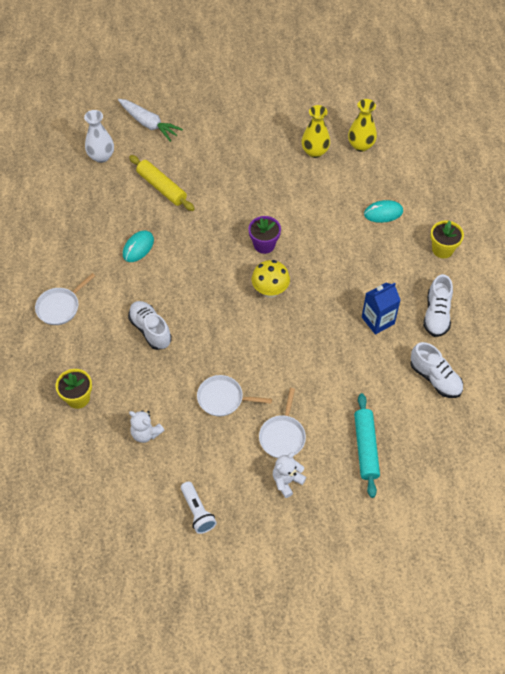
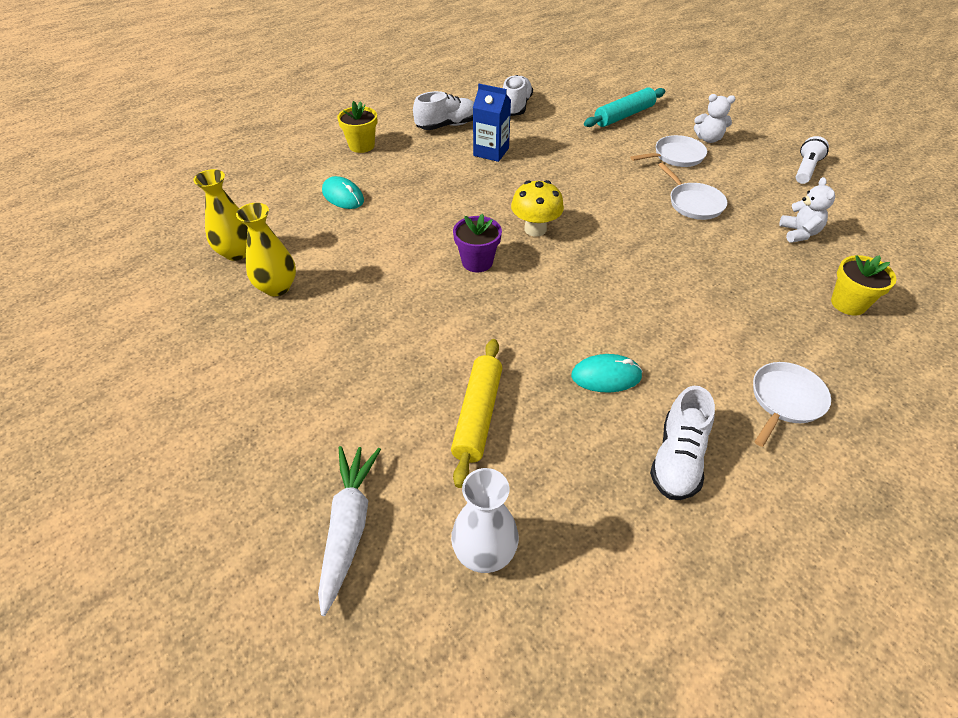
camera: 125 degrees left, 10 degrees down
white pan [35,273,95,325] -> white pan turned 60 degrees counterclockwise [753,362,831,447]
white shoe [128,301,172,350] -> white shoe moved to [650,386,715,500]

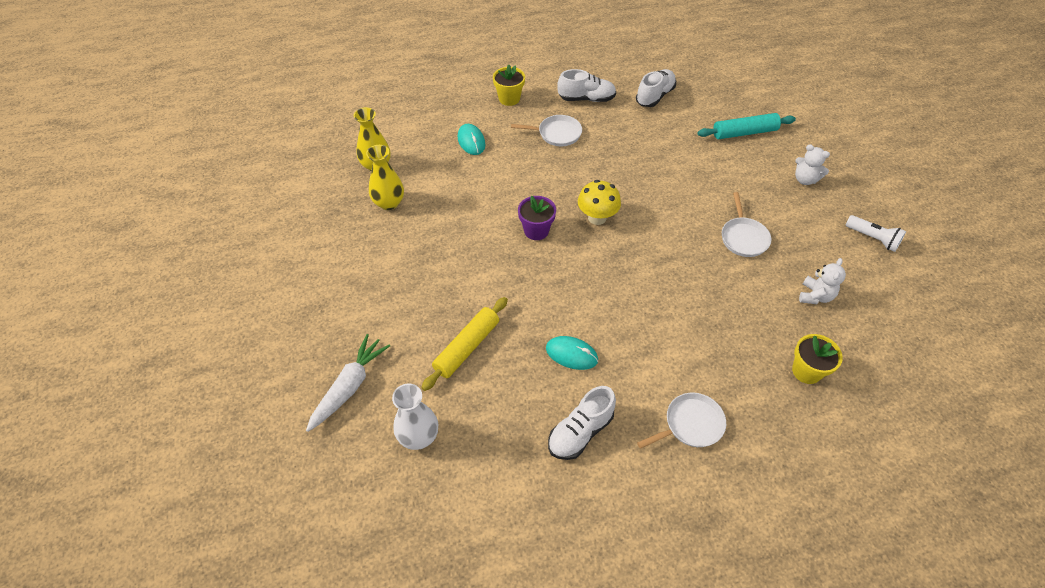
camera: 25 degrees right, 5 degrees up
blue carton [473,84,511,162] -> none
white pan [630,135,707,167] -> white pan moved to [511,115,582,146]
white flashlight [796,136,829,184] -> white flashlight turned 75 degrees clockwise [846,215,906,252]

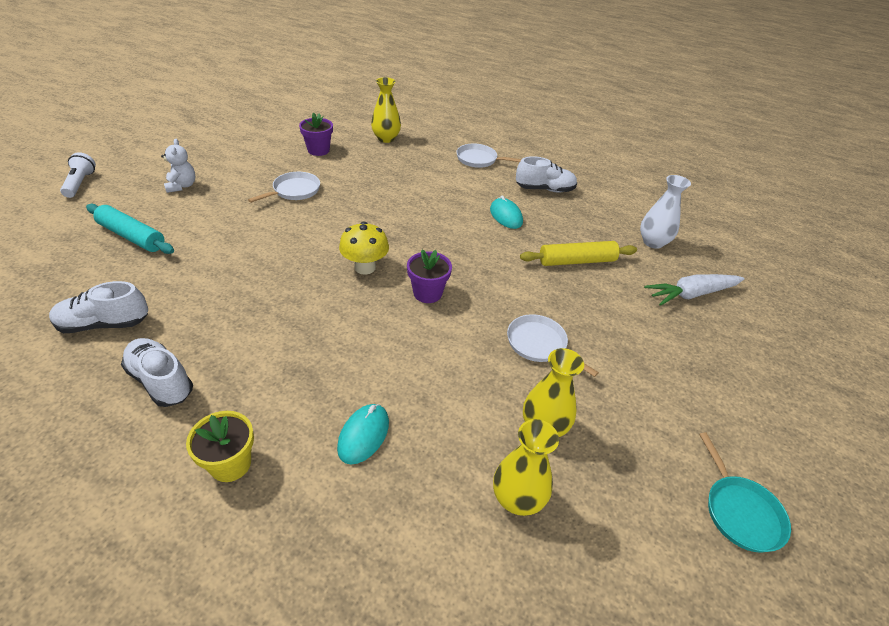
camera: 140 degrees left, 10 degrees down
white pan [511,115,582,146] -> white pan moved to [507,314,599,377]
yellow flower pot [792,334,843,384] -> yellow vase [371,77,401,143]
white teddy bear [799,258,846,304] -> purple flower pot [299,112,333,156]
white flashlight [846,215,906,252] -> white flashlight moved to [60,152,96,198]
none -> turquoise pan [699,432,791,553]

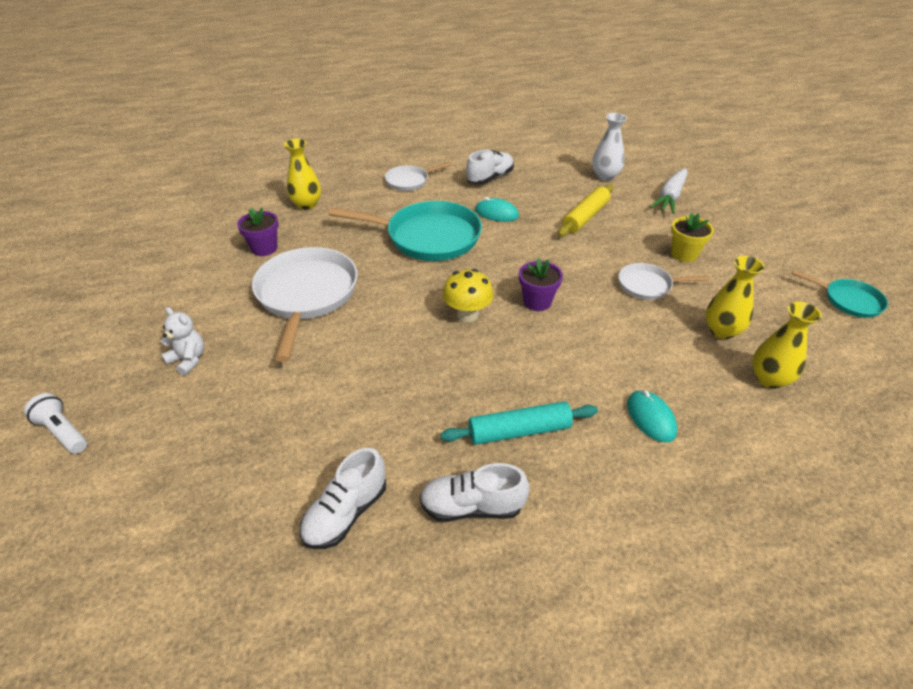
camera: 40 degrees left, 0 degrees up
turquoise rolling pin [86,204,174,254] -> turquoise rolling pin moved to [440,401,598,445]
yellow flower pot [186,411,254,482] -> yellow flower pot moved to [671,212,714,262]
white pan [248,172,320,203] -> white pan [252,247,358,362], size x1.92
none -> turquoise pan [329,201,482,261]

